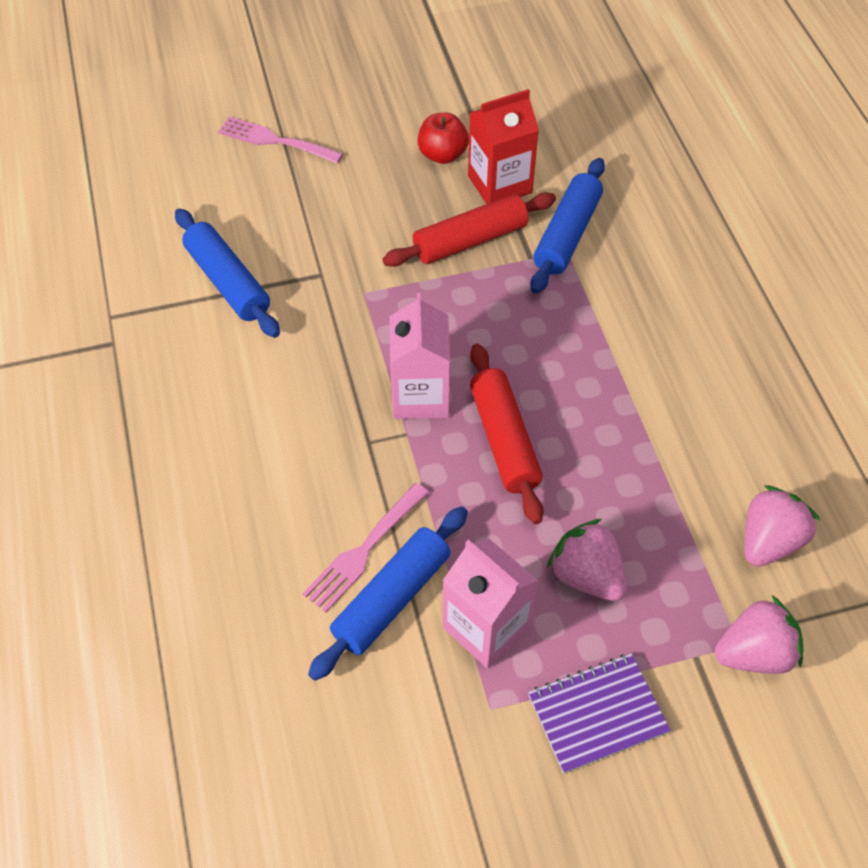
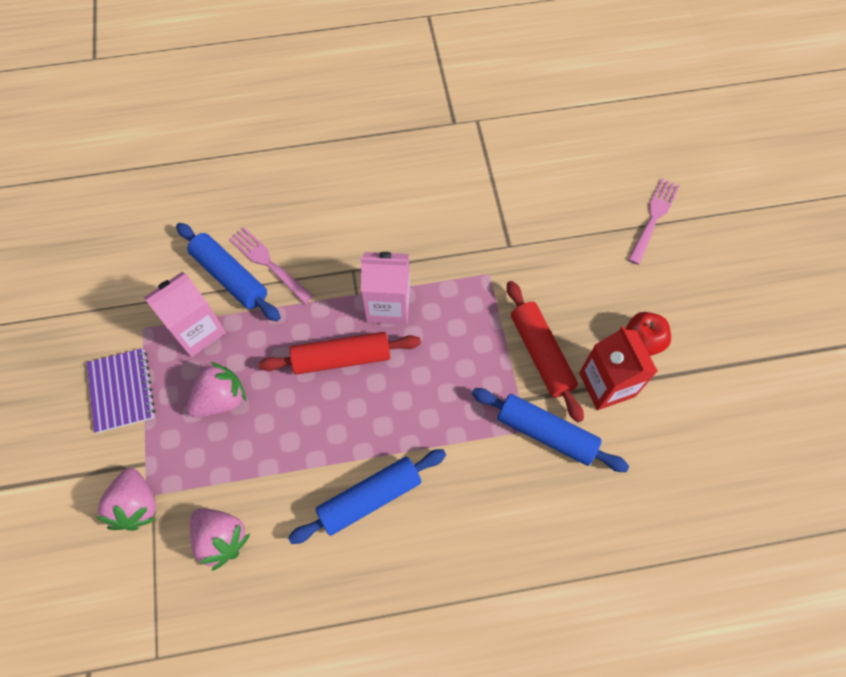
camera: 95 degrees right, 10 degrees up
blue rolling pin [175,208,280,338] -> blue rolling pin moved to [288,449,446,544]

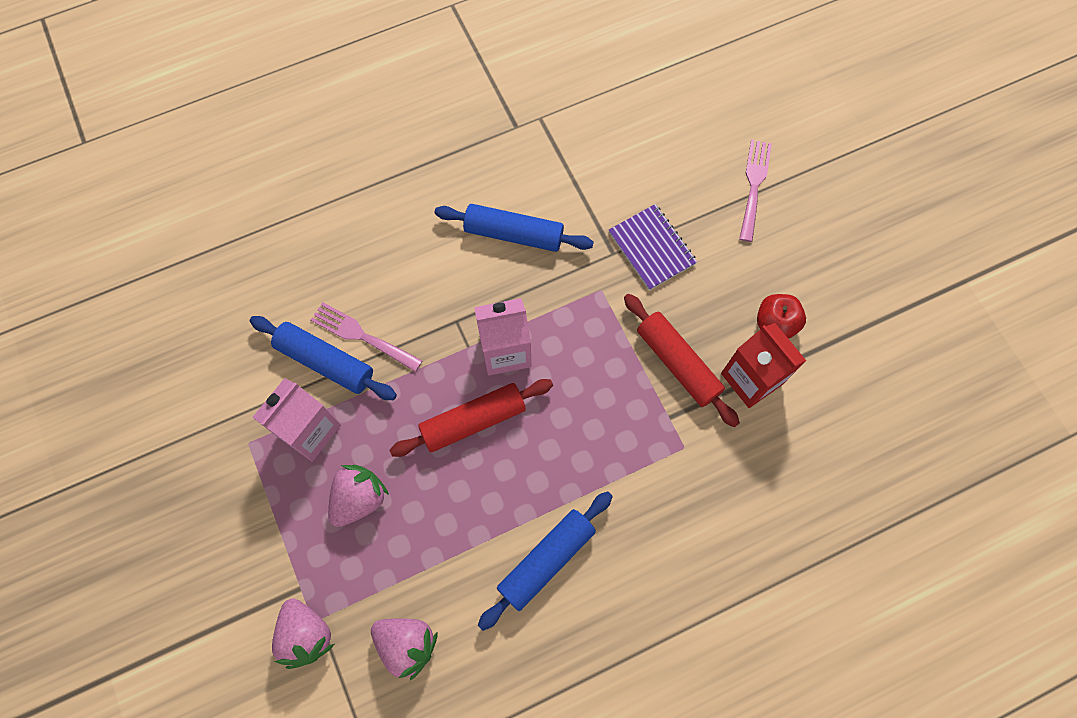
camera: 15 degrees left, 5 degrees up
purple notebook [87,348,155,433] -> purple notebook moved to [609,204,697,290]
blue rolling pin [472,388,629,472] -> blue rolling pin moved to [435,204,594,252]

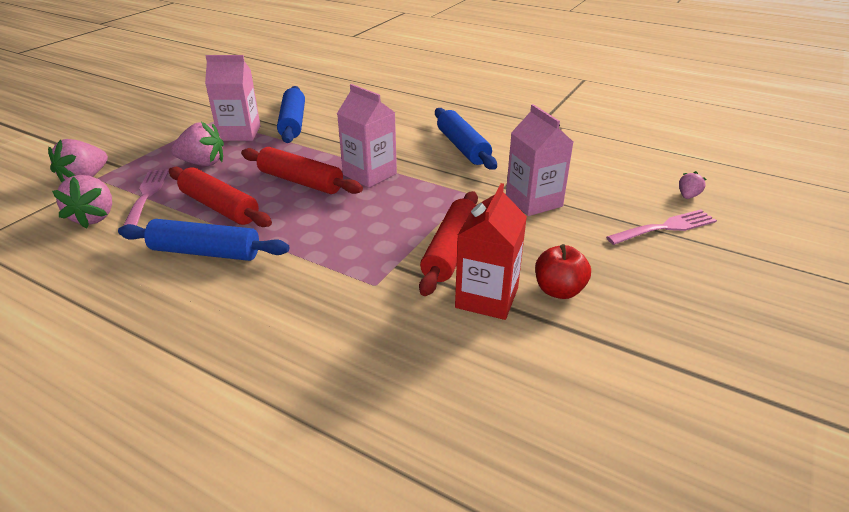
camera: 55 degrees right, 35 degrees down
pink fork [311,302,423,372] -> pink fork moved to [123,169,169,226]
purple notebook [609,204,697,290] -> pink carton [506,104,573,216]
none -> red rolling pin [169,167,272,227]
none -> pink strawberry [679,171,707,199]

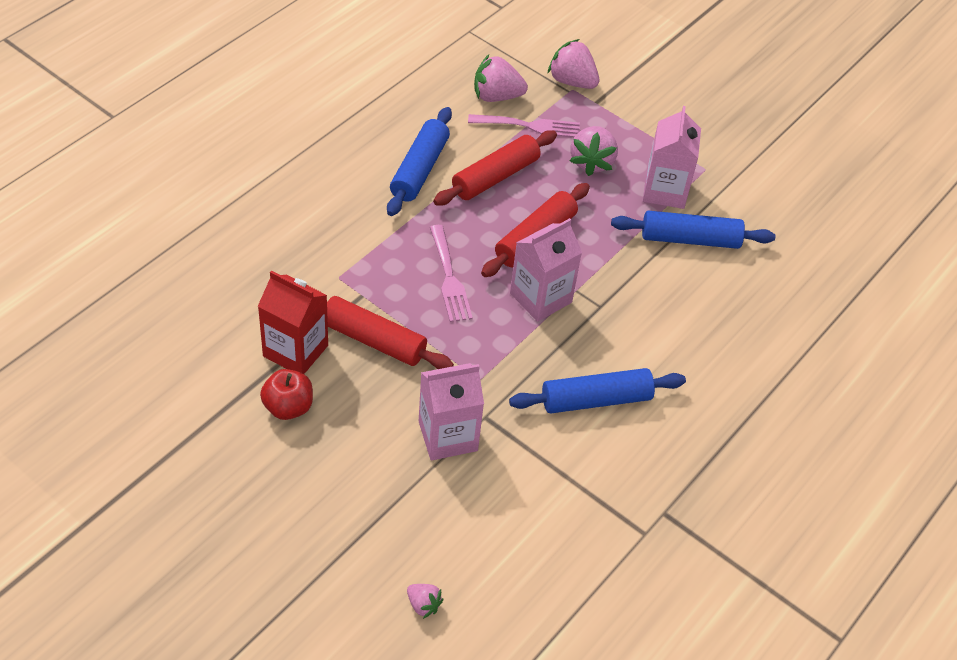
camera: 95 degrees right, 15 degrees up
pink fork [606,209,717,245] -> pink fork moved to [430,225,473,322]

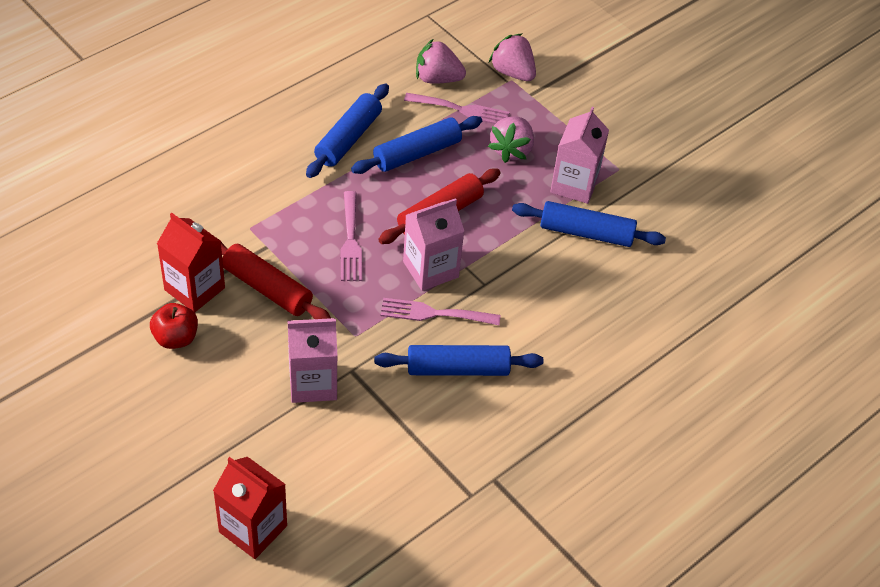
camera: 10 degrees right, 0 degrees up
pink strawberry [407,584,443,619] -> red carton [213,457,287,559]
red rolling pin [433,130,557,206] -> blue rolling pin [351,116,482,174]
none -> pink fork [380,298,501,325]

